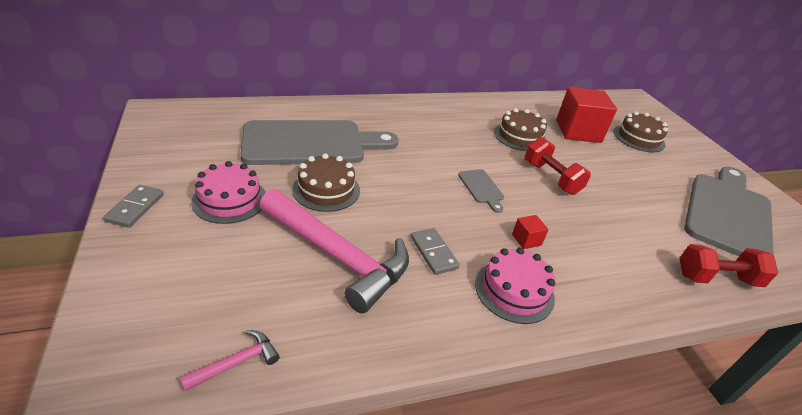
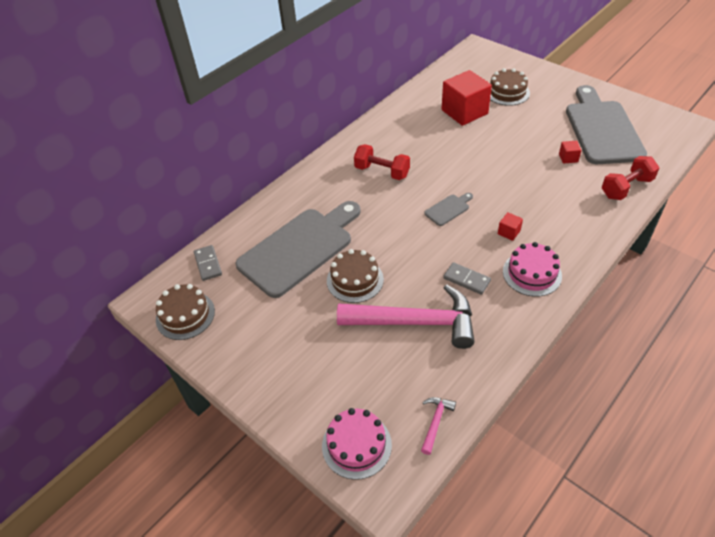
camera: 25 degrees left, 10 degrees up
grey domino [103,185,164,228] -> grey domino moved to [194,245,222,281]
pink cake [191,161,266,224] -> pink cake moved to [322,408,392,480]
grey cutting board [458,169,504,213] -> grey cutting board turned 75 degrees counterclockwise [424,193,473,226]
brown cake [494,108,547,151] -> brown cake moved to [156,284,215,340]
red dumbbell [525,137,591,195] -> red dumbbell moved to [354,144,410,180]
none -> red cube [559,141,582,164]

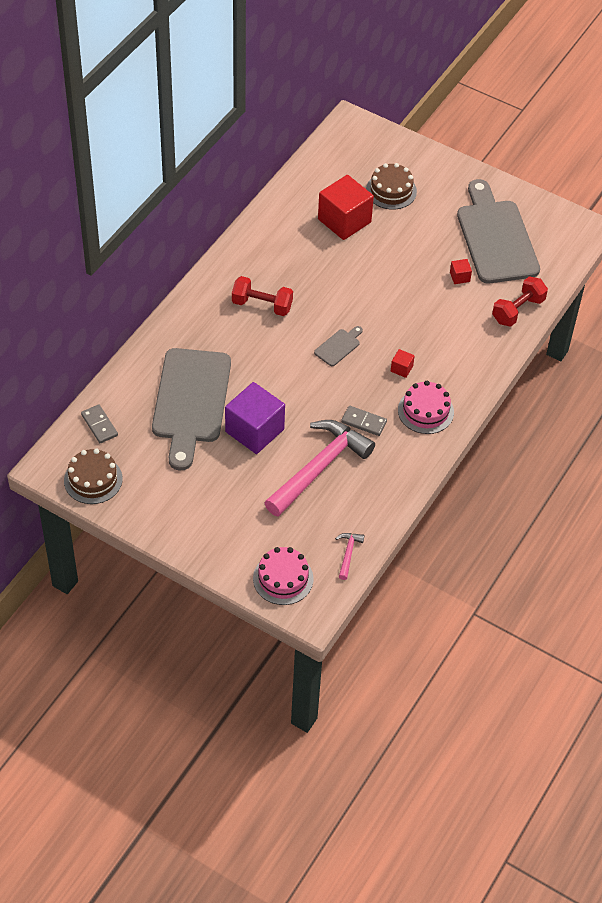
camera: 15 degrees left, 5 degrees up
grey cutting board [235,201,361,298] -> grey cutting board turned 150 degrees clockwise [152,348,231,470]
brown cake [327,249,384,303] -> purple cube [225,382,285,454]
pink hammer [337,284,475,349] -> pink hammer turned 45 degrees counterclockwise [264,420,375,517]

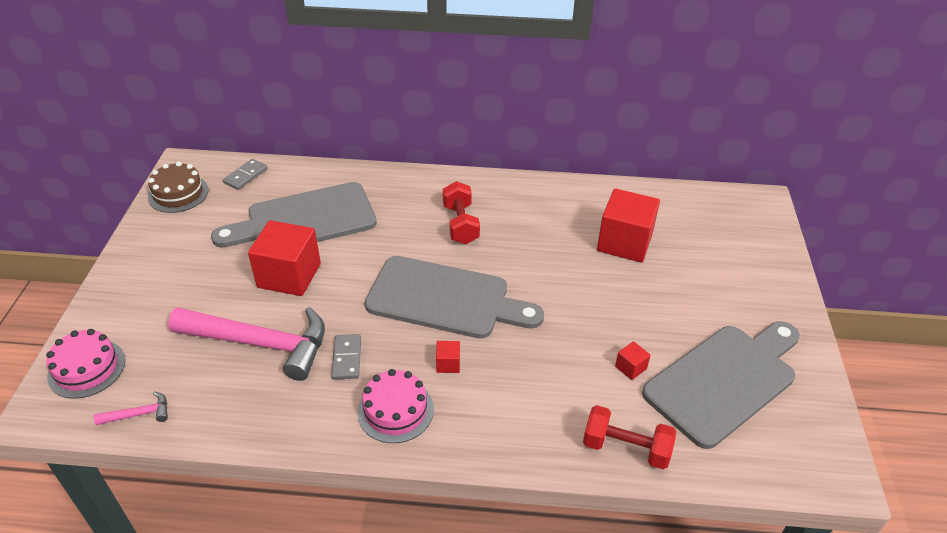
camera: 65 degrees right, 10 degrees down
purple cube [225,382,285,454] -> red cube [248,220,321,296]
grey cutting board [314,326,363,366] -> grey cutting board [365,256,544,339], size x2.47
brown cake [366,163,417,210] -> none

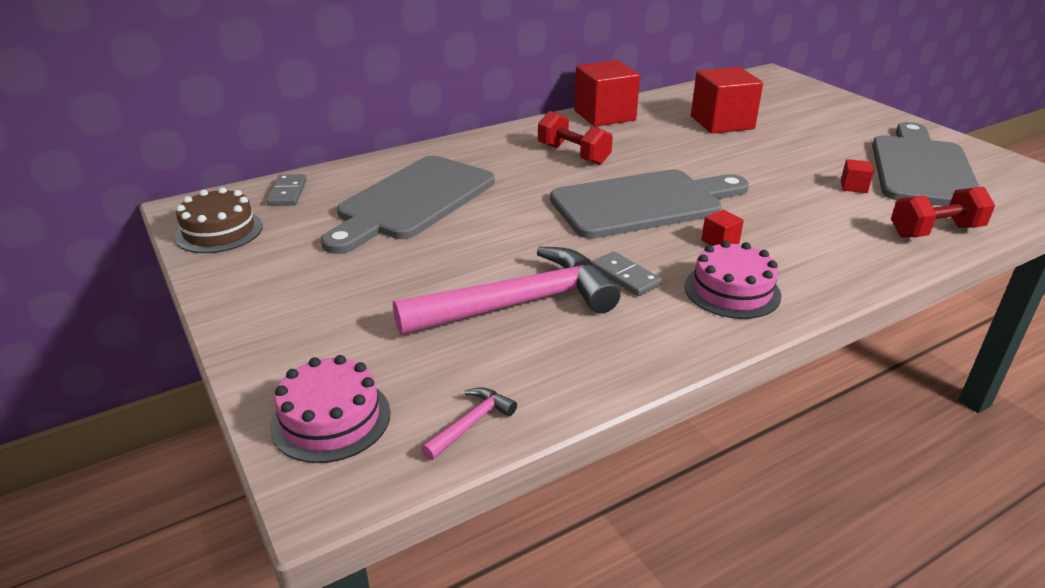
camera: 35 degrees left, 10 degrees down
red cube [248,220,321,296] -> red cube moved to [574,60,640,127]

